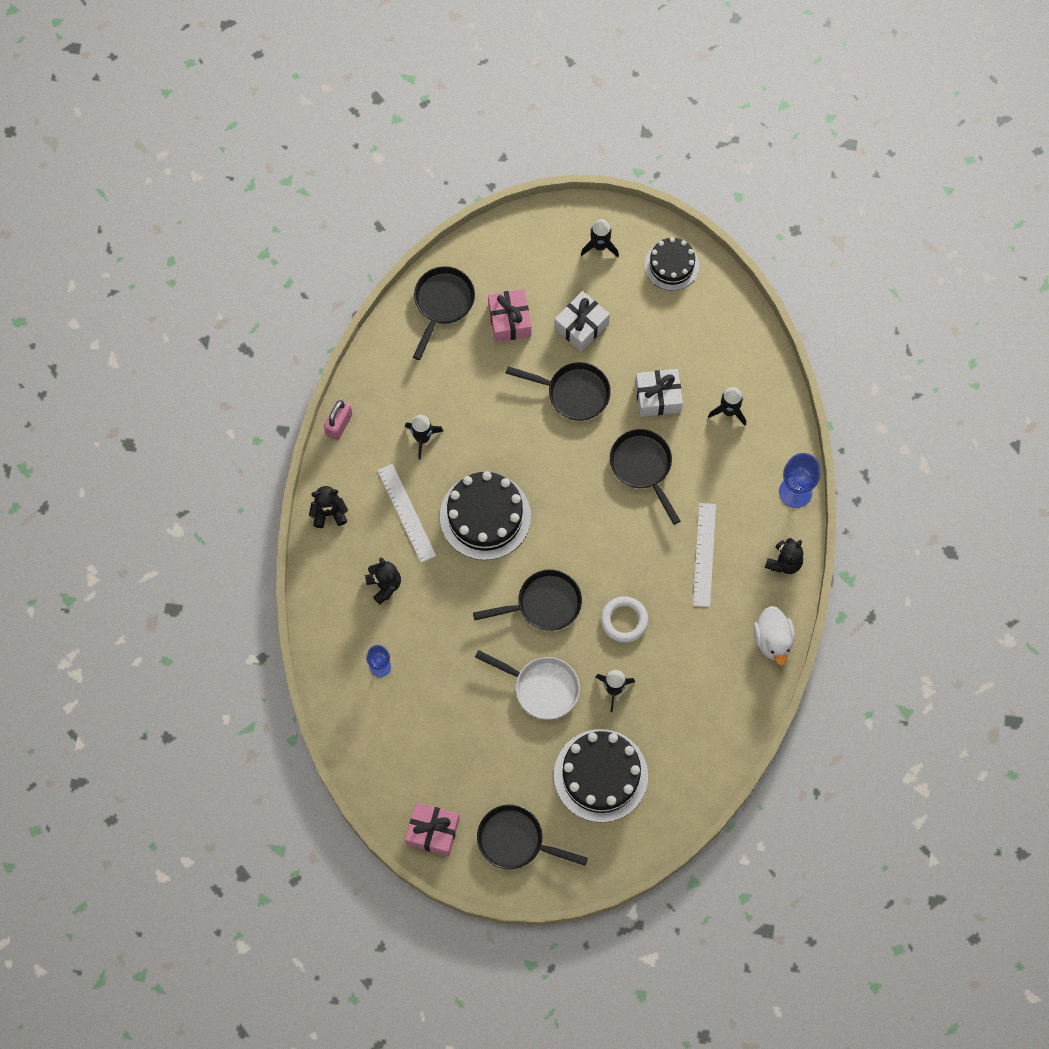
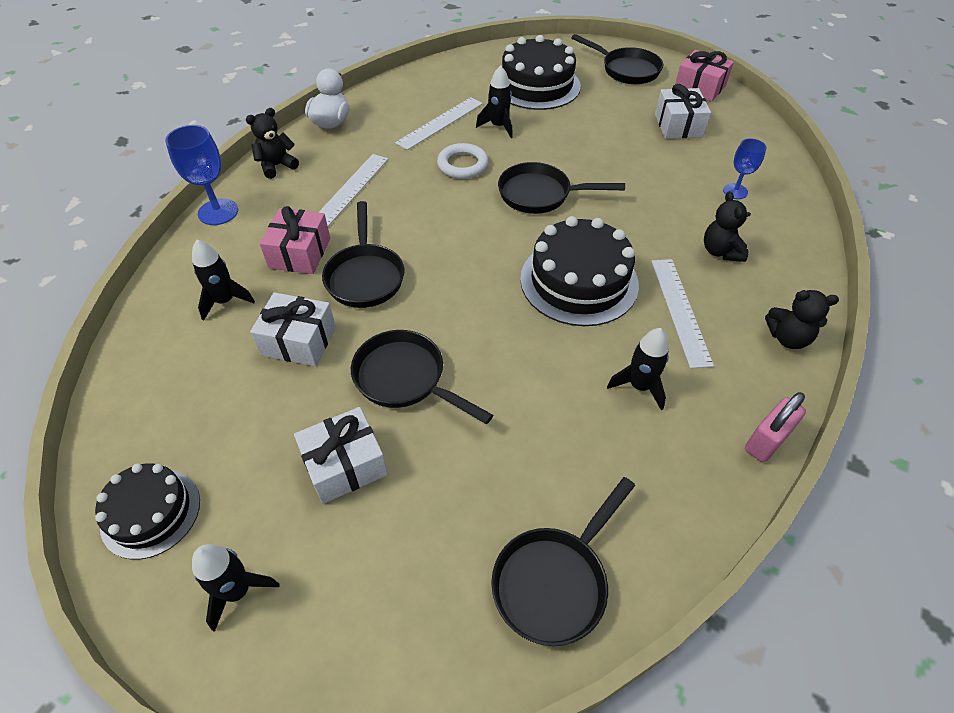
camera: 160 degrees left, 20 degrees down
white pan [475,650,580,720] -> none
pink gift [488,289,531,342] -> pink gift moved to [259,206,330,274]
none -> white ruler [395,97,483,150]
none -> white gift [655,84,711,139]

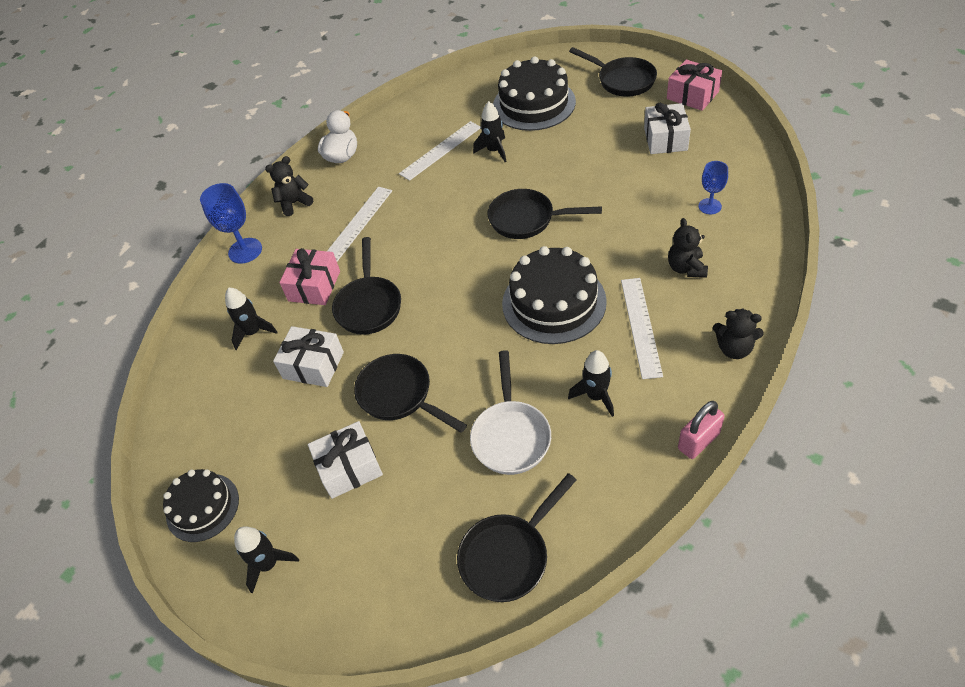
camera: 10 degrees right, 0 degrees up
white ring [437,143,488,179] -> none
none -> white pan [470,350,551,475]

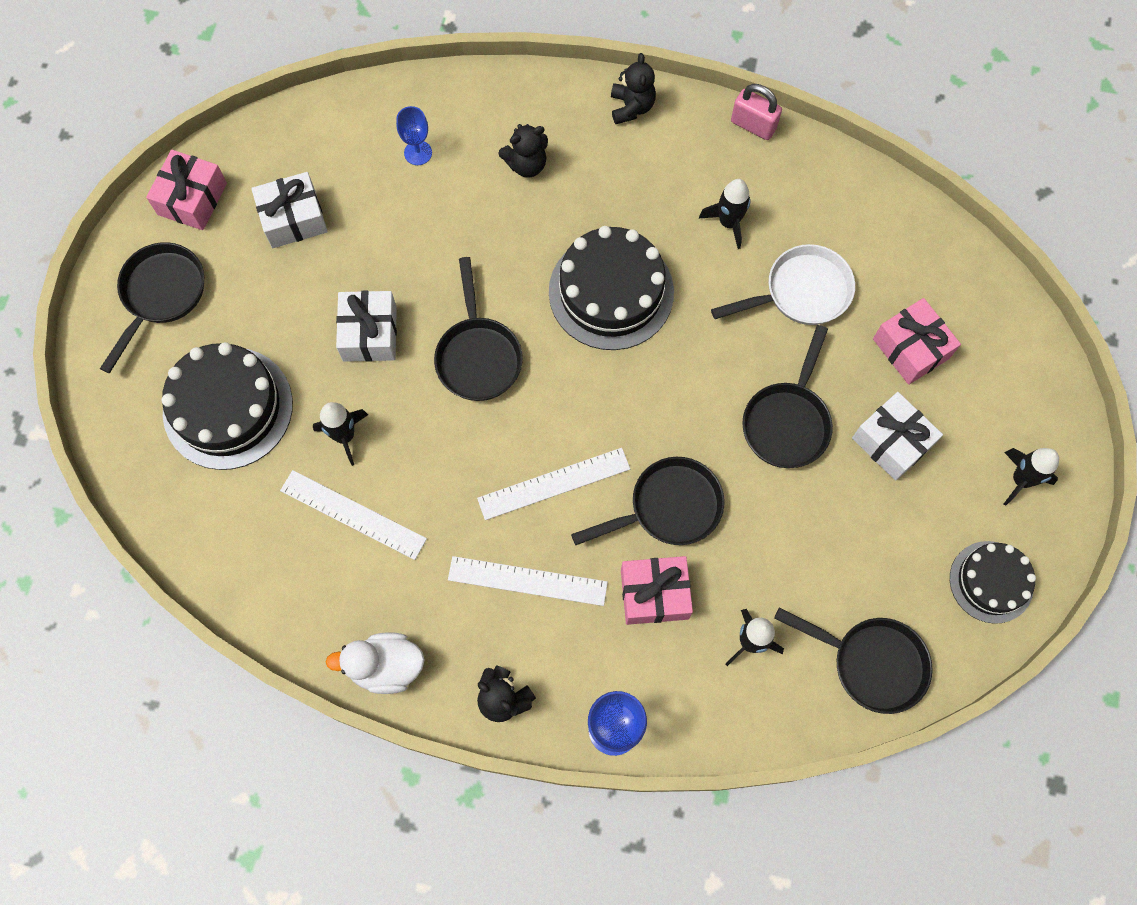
camera: 115 degrees left, 20 degrees up
white gift [273,326,344,387] -> white gift moved to [336,291,397,362]
black pan [457,473,576,602] -> black pan moved to [774,607,933,714]
white ruler [621,278,663,379] -> white ruler moved to [477,448,630,520]
none -> pink gift [873,298,961,385]

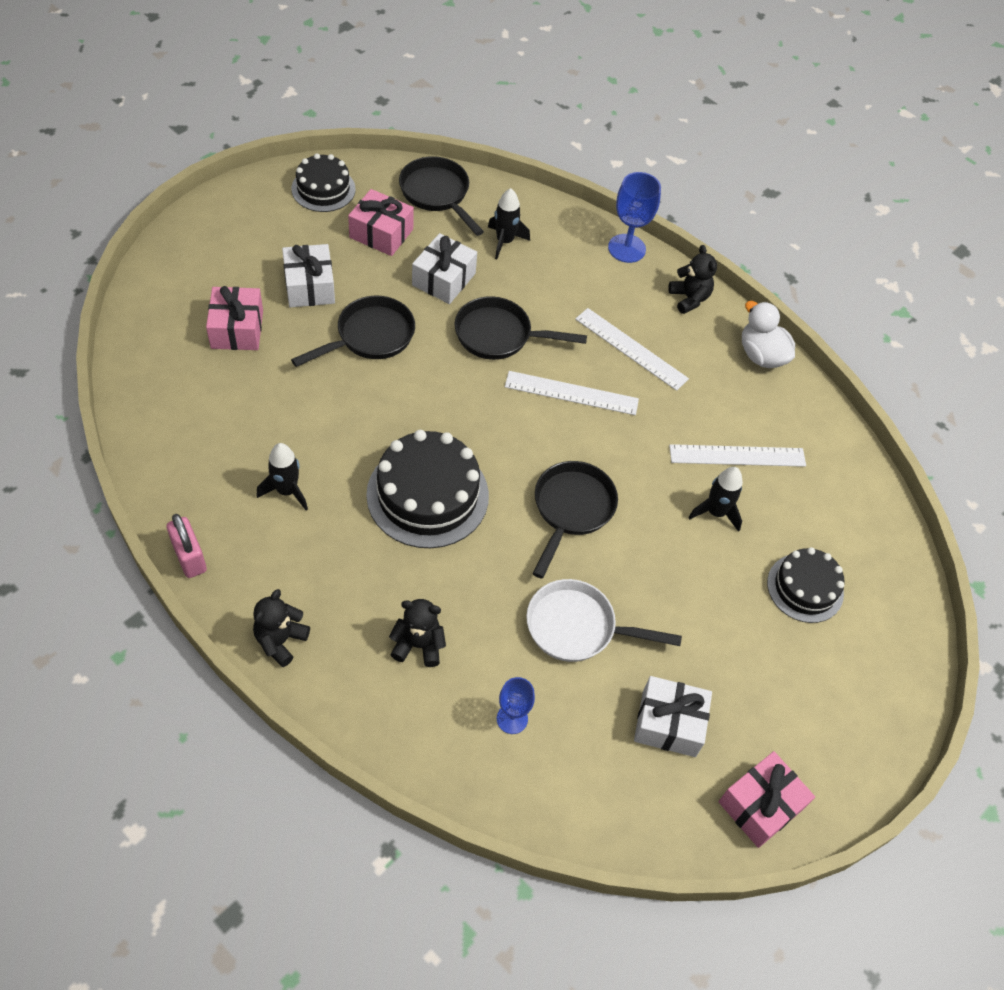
camera: 155 degrees left, 15 degrees down
black pan [100,242,204,373] -> none
black cake [162,342,293,470] -> black cake [767,547,845,623], size x0.62
white ruler [280,470,427,560] -> white ruler turned 60 degrees counterclockwise [669,444,806,467]
white duck [326,632,425,694] -> white duck turned 150 degrees counterclockwise [742,301,795,368]
white gift [336,291,397,362] -> white gift moved to [412,233,477,304]
pink gift [621,556,693,625] -> pink gift moved to [348,189,414,256]
white pan [711,244,855,325] -> white pan moved to [526,579,682,662]
black rocket [1004,448,1059,506] -> none

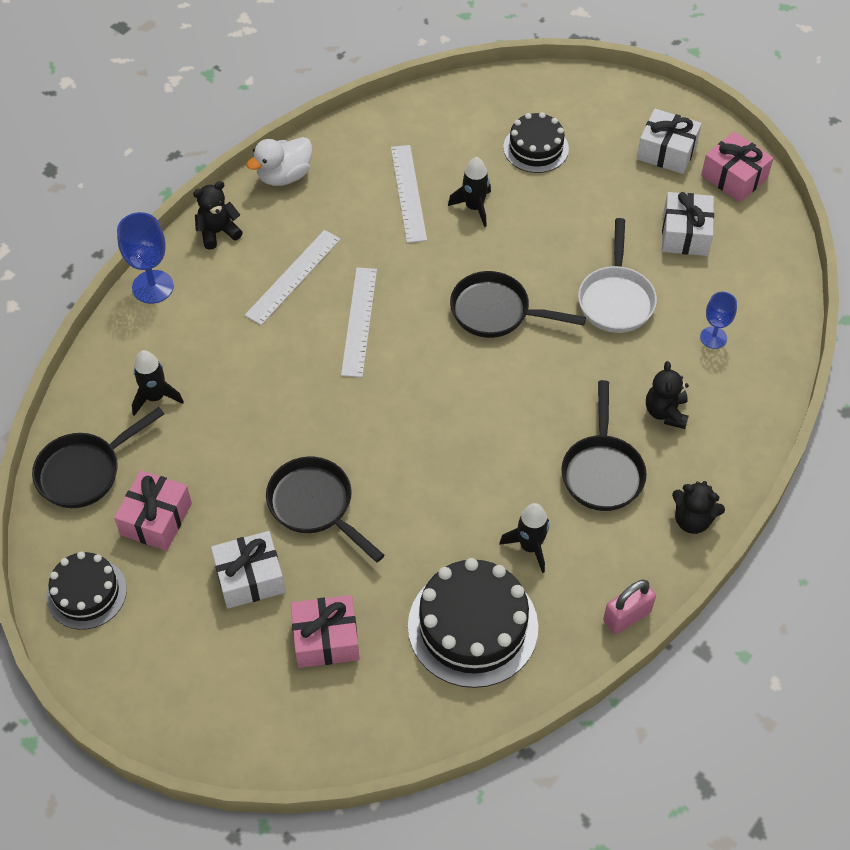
camera: 90 degrees left, 0 degrees up
black cake [366,430,489,548] -> black cake moved to [408,558,538,688]
white gift [412,233,477,304] -> white gift moved to [637,109,702,174]
black pan [455,296,587,360] -> black pan moved to [561,380,647,511]

